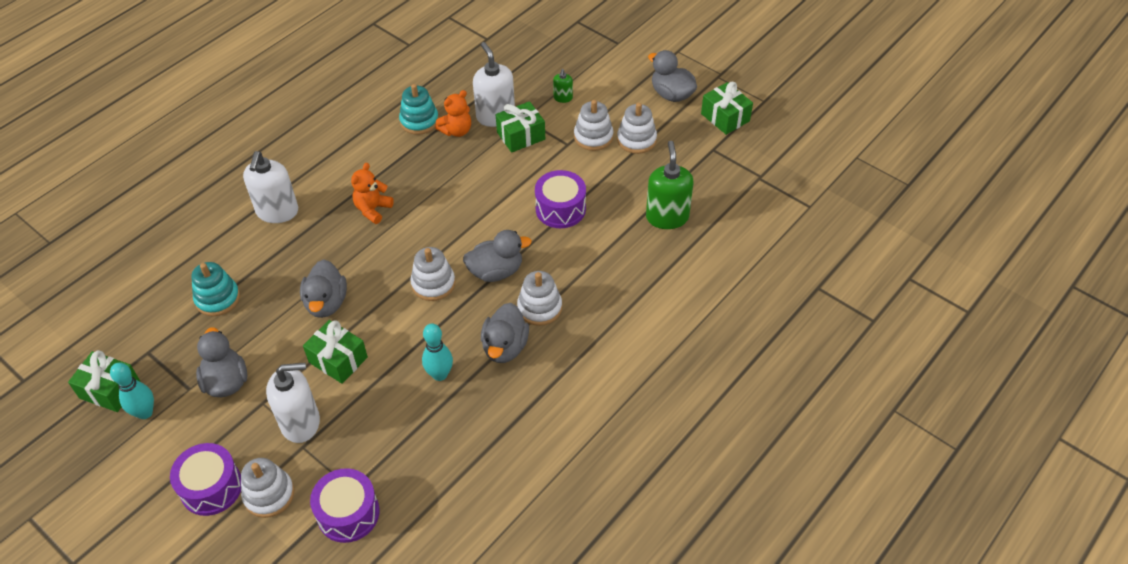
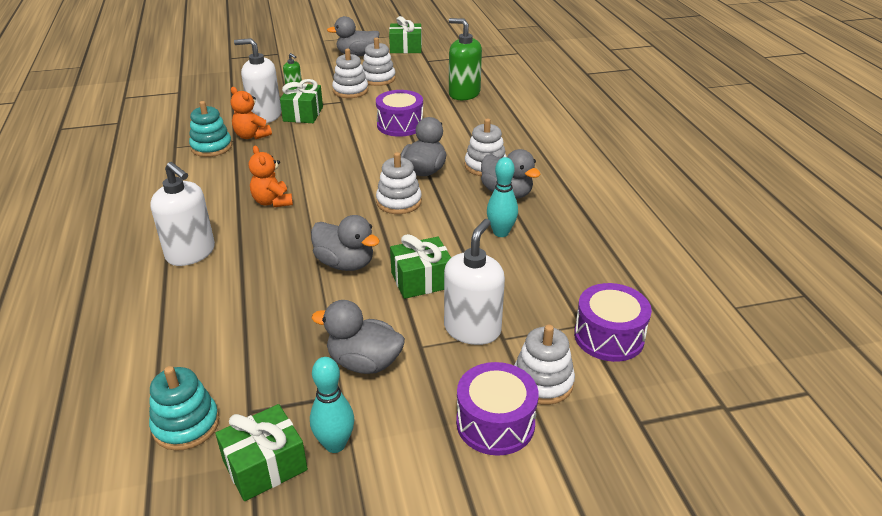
camera: 55 degrees left, 15 degrees down
turquoise stacking toy [191,262,240,316] -> turquoise stacking toy moved to [149,366,219,451]
orange teddy bear [435,90,471,137] -> orange teddy bear turned 135 degrees clockwise [231,87,272,139]

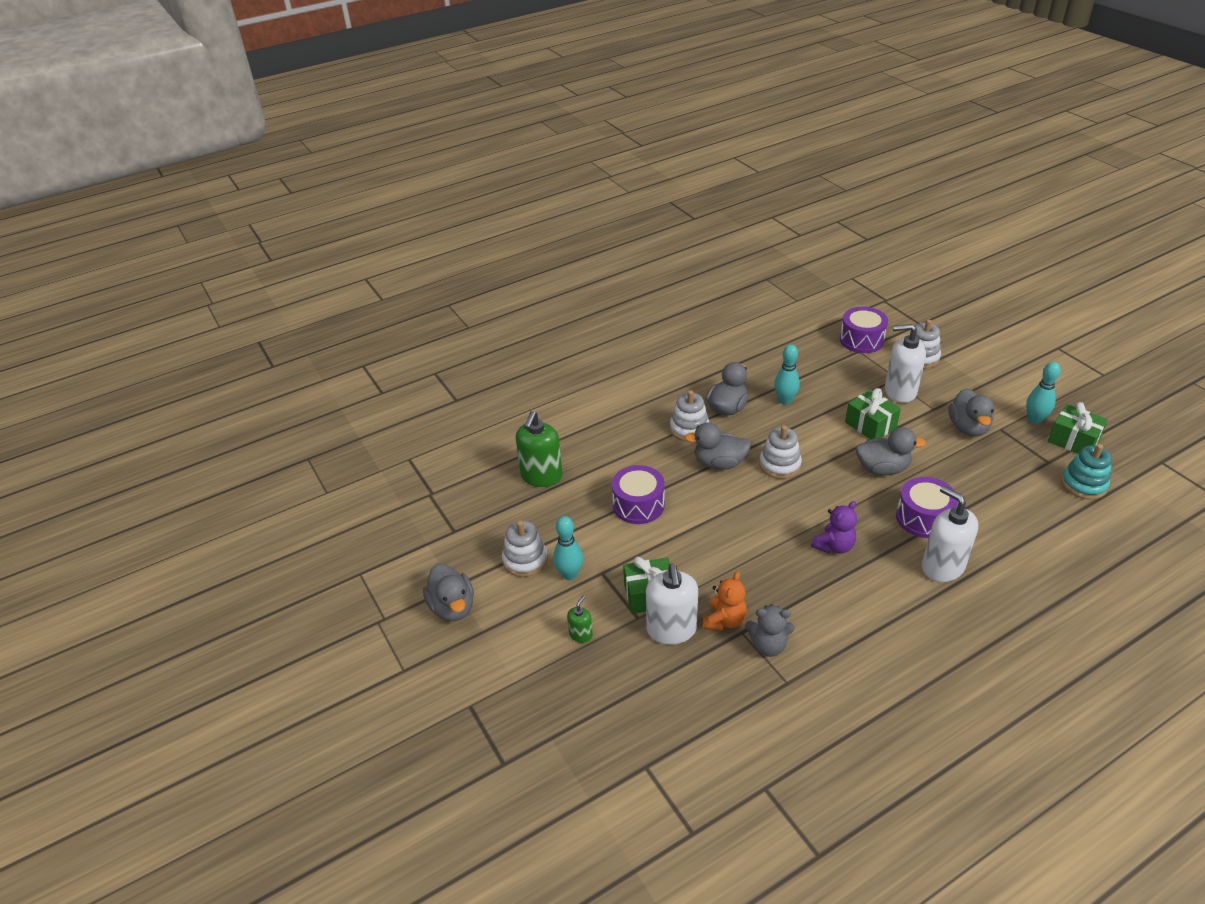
camera: 105 degrees left, 5 degrees up
white soap dispenser [150,162,215,266] -> white soap dispenser turned 60 degrees counterclockwise [922,486,978,582]
turquoise stacking toy [189,101,232,157] -> grey teddy bear [745,604,795,657]
orange teddy bear [249,146,293,207] -> purple teddy bear [811,501,857,554]
grey duck [311,215,380,271] -> grey duck turned 75 degrees clockwise [856,427,926,475]
white stacking toy [332,49,368,98] -> turquoise bowling pin [553,516,583,580]
green gift [389,16,422,53] -> none
purple drum [456,362,539,456] -> purple drum moved to [896,477,958,538]

